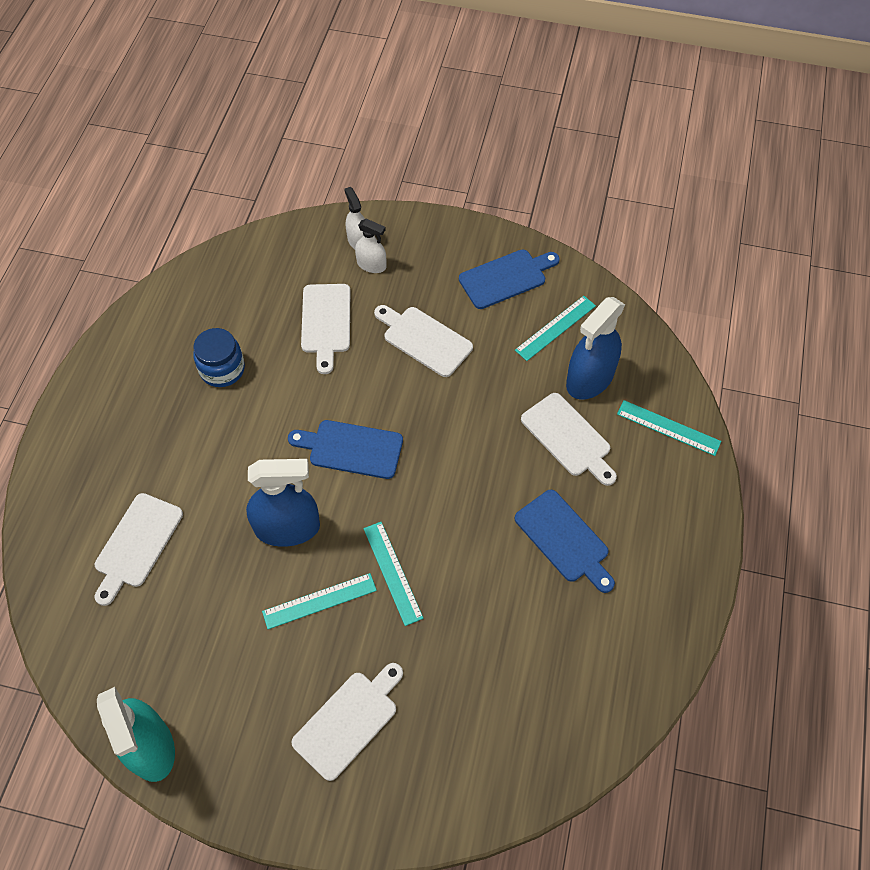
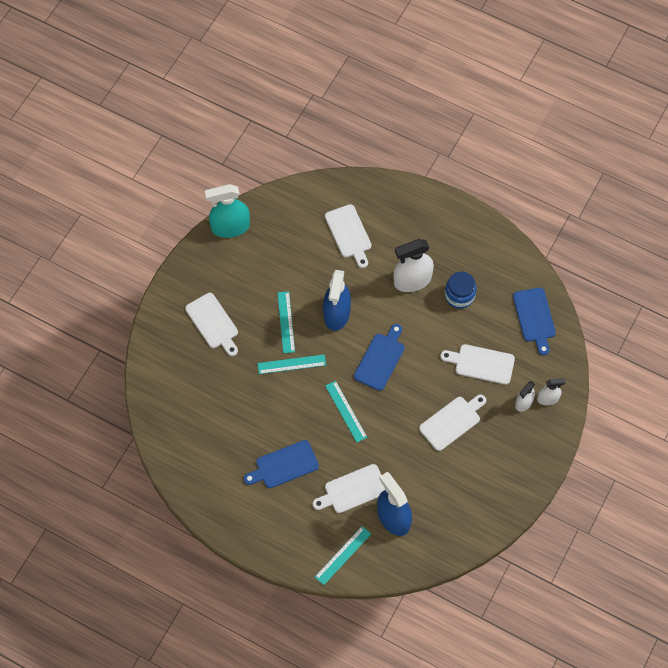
camera: 105 degrees right, 5 degrees up
white cutting board [94,493,183,606] -> white cutting board turned 150 degrees counterclockwise [325,204,372,268]
blue cutting board [459,249,560,309] -> blue cutting board moved to [513,288,556,355]
turquoise ruler [515,296,596,361] -> turquoise ruler moved to [325,381,367,442]
none -> white spray bottle [394,239,434,292]

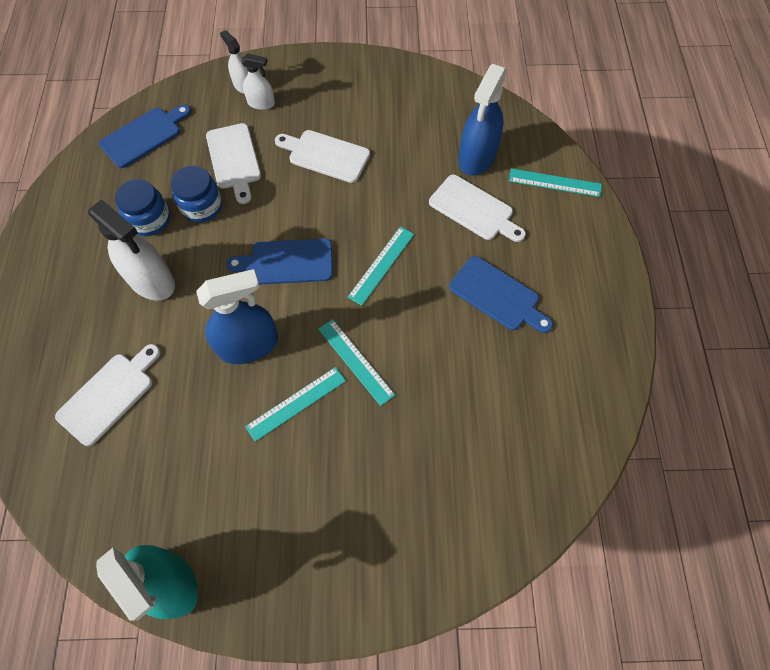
camera: 120 degrees left, 0 degrees up
white cutting board [185,293,238,356] -> none
none -> blue jar [171,166,222,223]

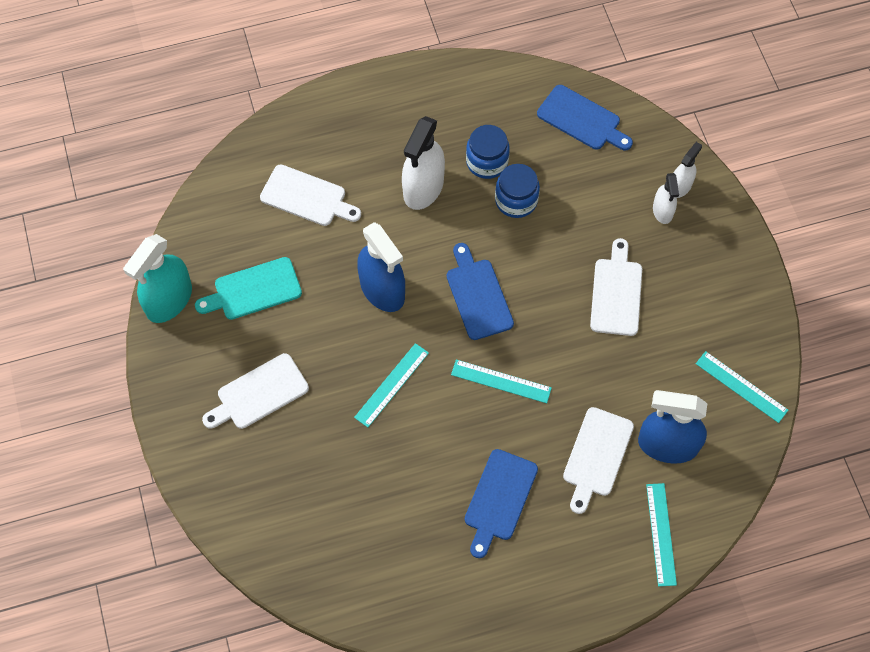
camera: 75 degrees right, 0 degrees up
white cutting board [206,123,261,204] -> white cutting board moved to [202,353,309,429]
turquoise ruler [245,367,346,442] -> turquoise ruler moved to [696,351,788,423]
none -> turquoise cutting board [195,257,302,320]

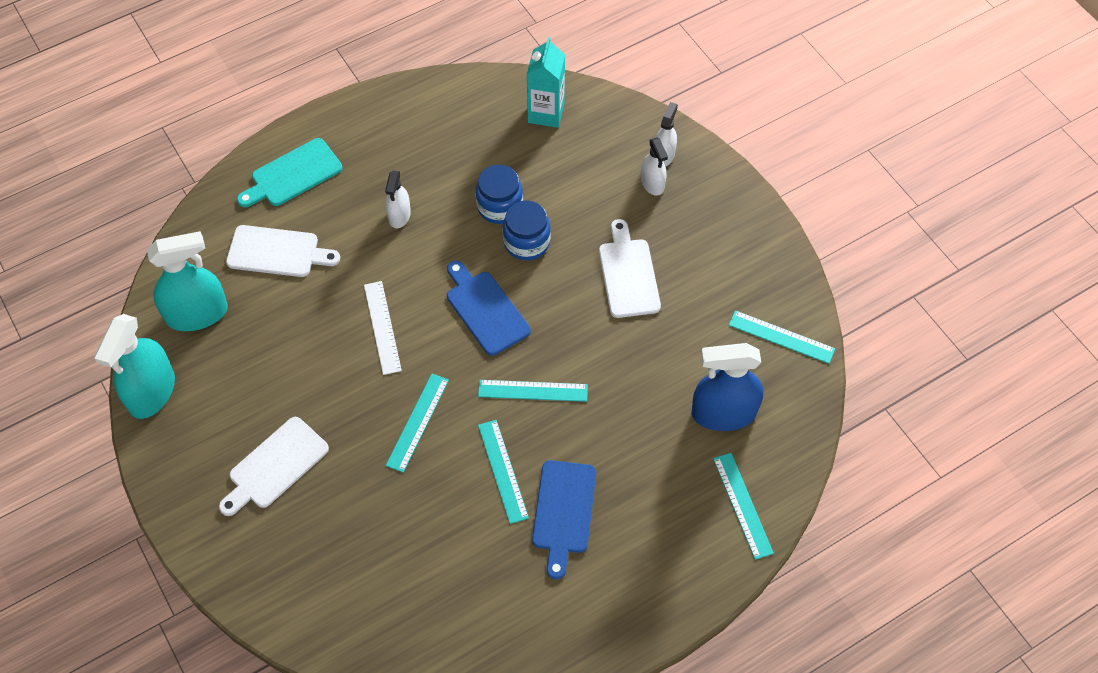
camera: 15 degrees left, 5 degrees down
turquoise cutting board [195,257,302,320] -> turquoise cutting board moved to [237,138,342,207]
blue spray bottle [357,222,405,312] -> white ruler [364,281,402,375]
white spray bottle [402,116,445,210] -> white spray bottle [385,170,411,228], size x0.55
blue jar [466,125,510,179] -> blue jar moved to [503,201,551,260]
blue cutting board [537,85,633,150] -> turquoise carton [527,37,565,128]
white cutting board [563,407,634,514] -> none
none -> turquoise spray bottle [147,231,228,331]
none -> turquoise ruler [478,420,529,524]

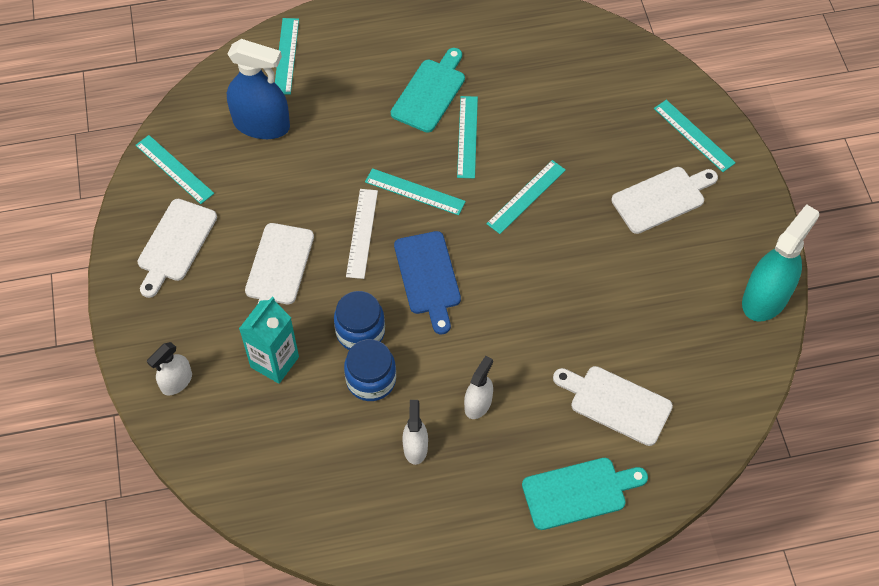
camera: 160 degrees left, 0 degrees up
turquoise spray bottle [147,231,228,331] -> none
white ruler [364,281,402,375] -> white ruler moved to [346,189,378,279]
turquoise carton [527,37,565,128] -> turquoise carton moved to [239,297,299,384]
blue cutting board [532,460,596,579] -> turquoise cutting board [391,48,465,133]
white spray bottle [641,137,668,196] -> white spray bottle moved to [402,400,428,465]
none -> white cutting board [138,199,217,298]
none -> turquoise ruler [654,100,736,172]

